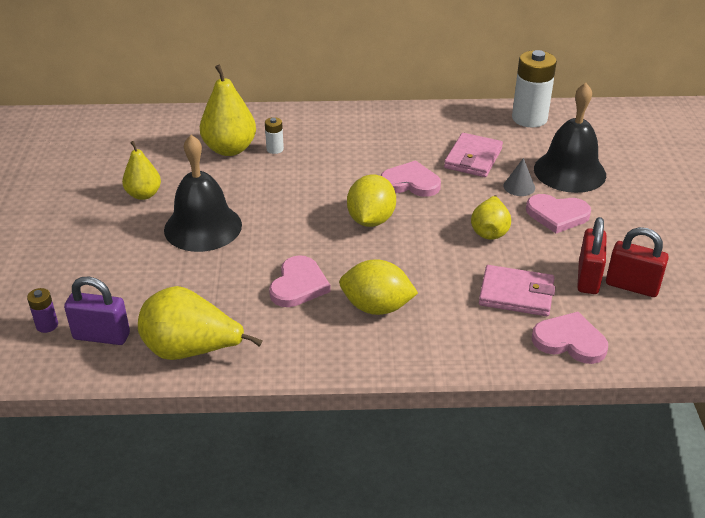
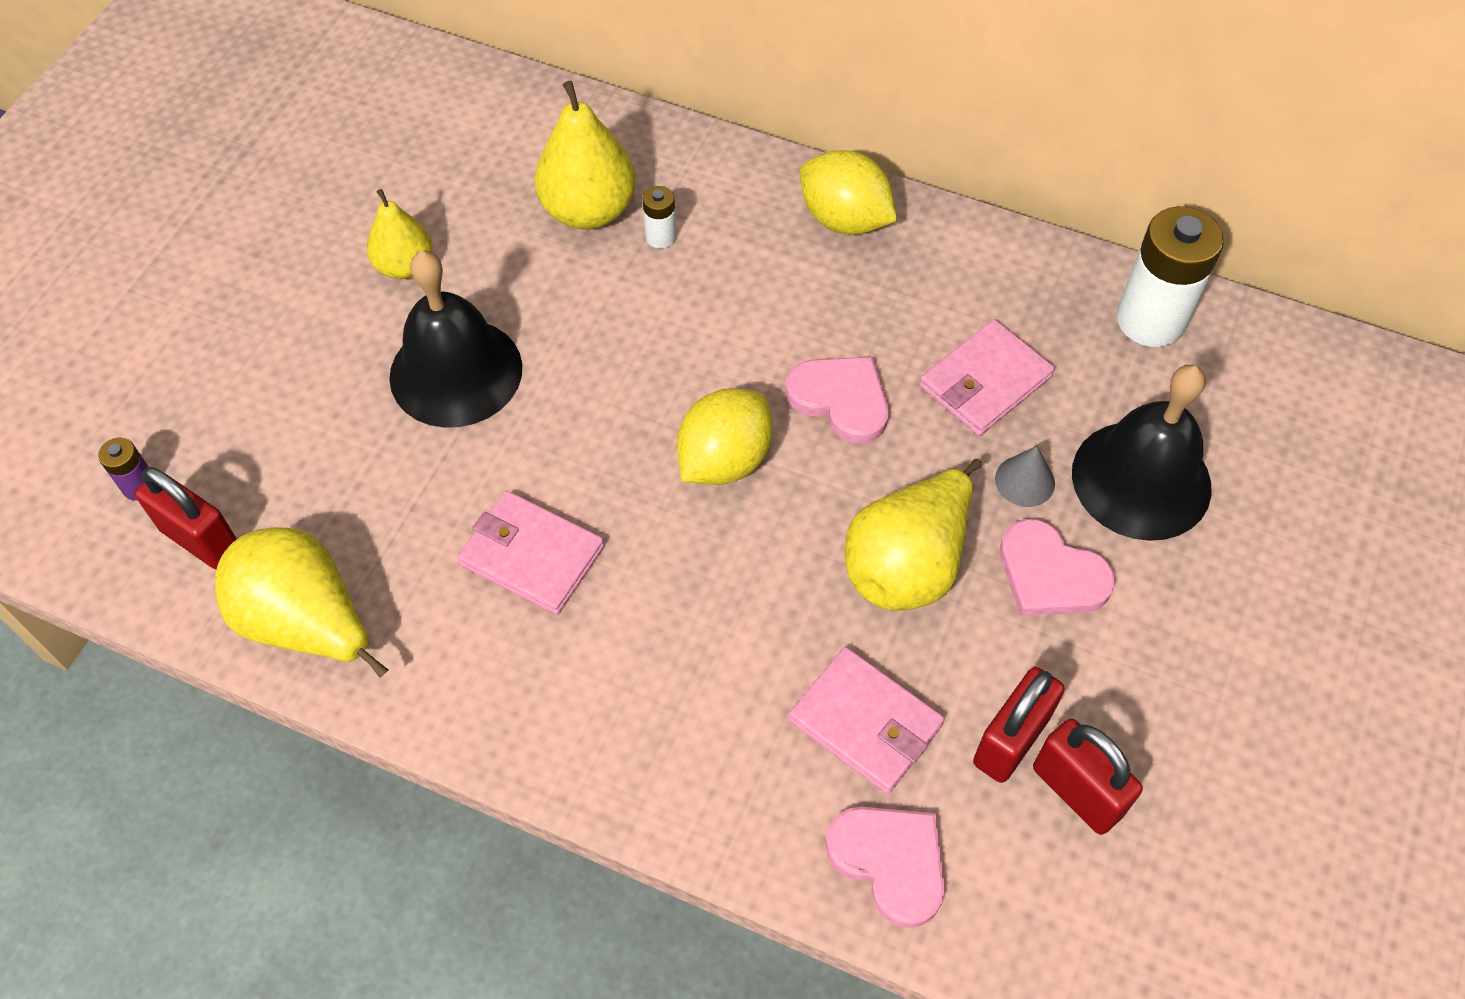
camera: 25 degrees right, 20 degrees up
purple padlock [64,277,130,345] -> red padlock [134,467,237,570]
pink heart [269,255,331,307] -> pink wallet [457,491,604,615]
yellow lemon [339,259,418,315] -> yellow lemon moved to [800,150,897,235]
yellow pear [471,195,511,240] -> yellow pear [845,459,982,611], size x1.59

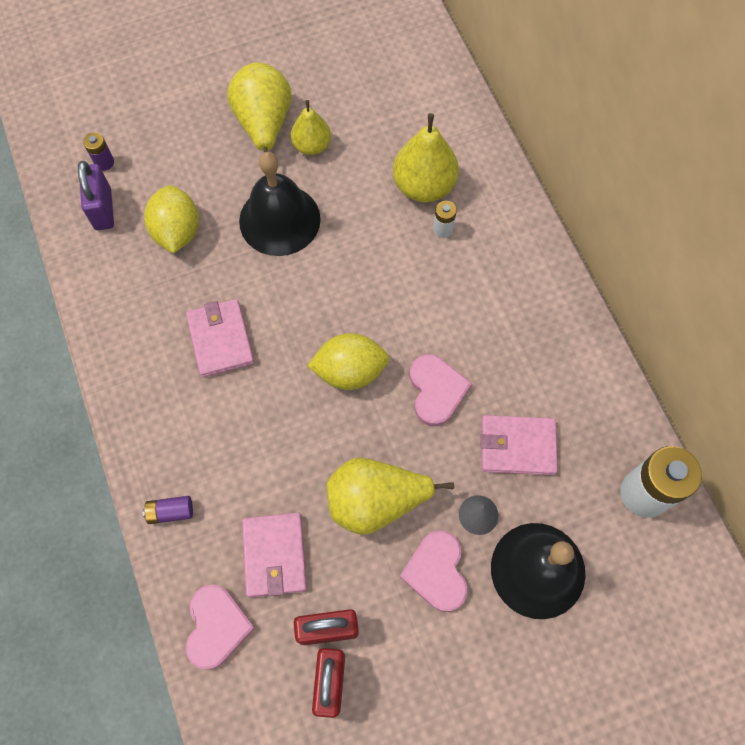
camera: 45 degrees right, 10 degrees up
red padlock [134,467,237,570] -> purple padlock [78,161,114,230]
yellow pear [215,527,389,678] -> yellow pear moved to [227,62,291,152]
yellow lemon [800,150,897,235] -> yellow lemon moved to [144,185,199,254]
none -> purple battery [143,496,193,524]

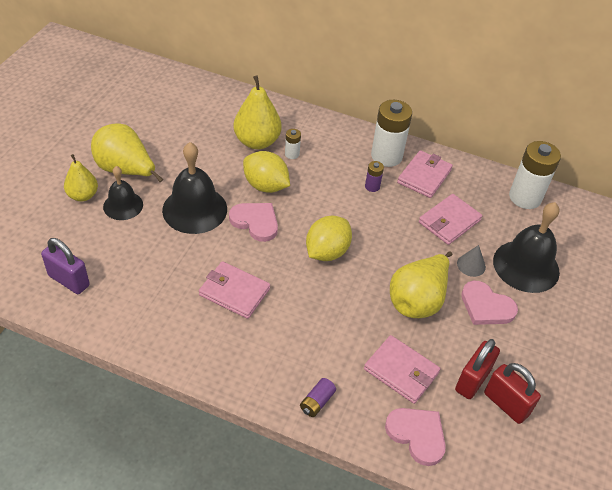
camera: 50 degrees left, 20 degrees down
purple battery [83,132,114,171] -> purple battery moved to [365,161,384,192]
yellow lemon [144,185,199,254] -> yellow lemon moved to [243,151,290,193]
yellow pear [291,100,331,155] -> yellow pear moved to [64,154,98,201]
pink heart [410,354,472,426] -> pink heart moved to [229,203,278,242]
none -> black bell [103,166,143,220]
none -> white battery [371,100,412,167]
none -> pink wallet [397,150,453,198]

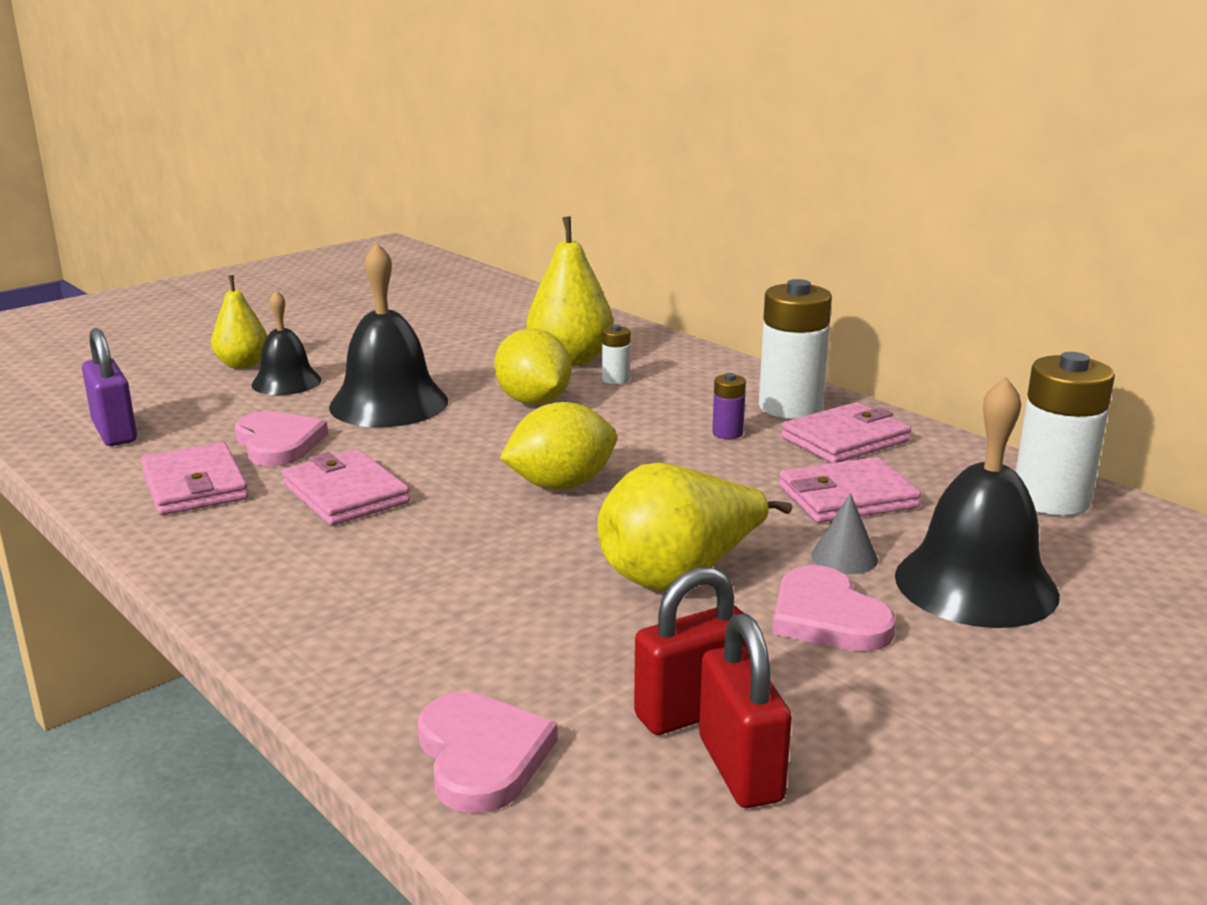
camera: 30 degrees right, 25 degrees down
yellow pear [91,123,163,182] -> none
pink heart [229,203,278,242] -> pink heart moved to [235,411,328,466]
purple battery [300,378,336,417] -> none
pink wallet [364,335,440,404] -> pink wallet moved to [141,442,249,515]

